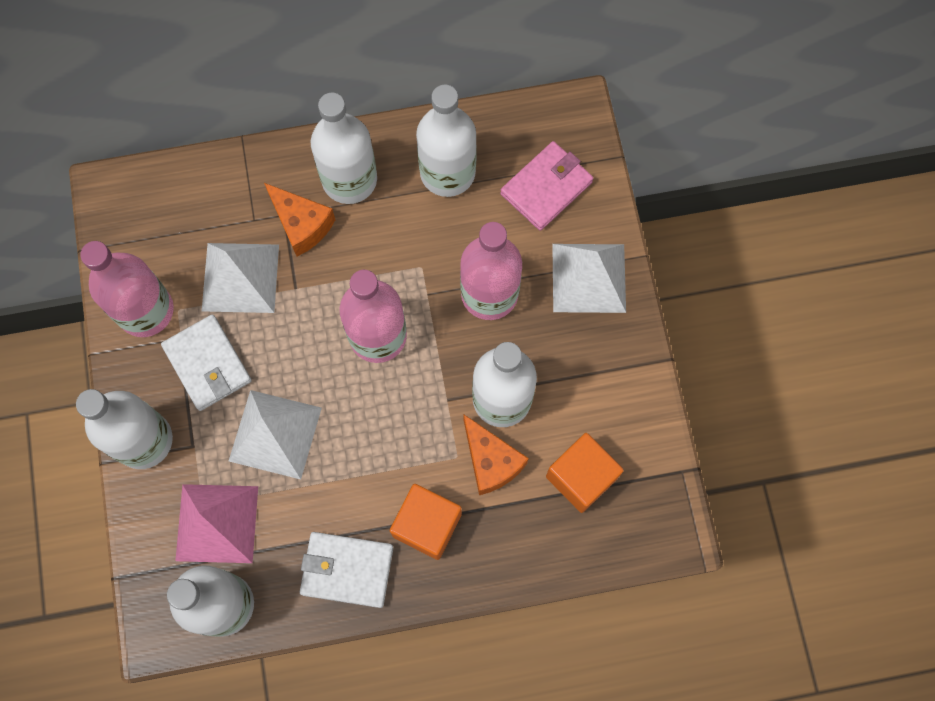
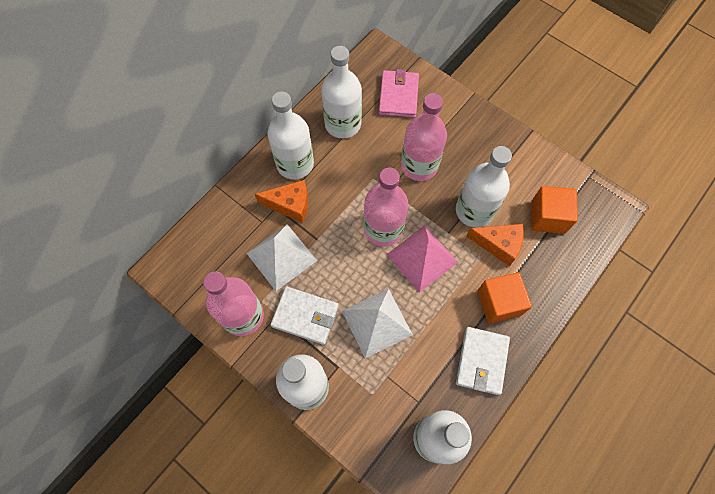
camera: 40 degrees left, 5 degrees down
pink pyramid [175,484,258,563] -> pink pyramid moved to [386,225,458,293]
white wallet [300,532,393,608] -> white wallet turned 45 degrees counterclockwise [456,327,510,395]
white pyramid [552,244,626,313] -> none

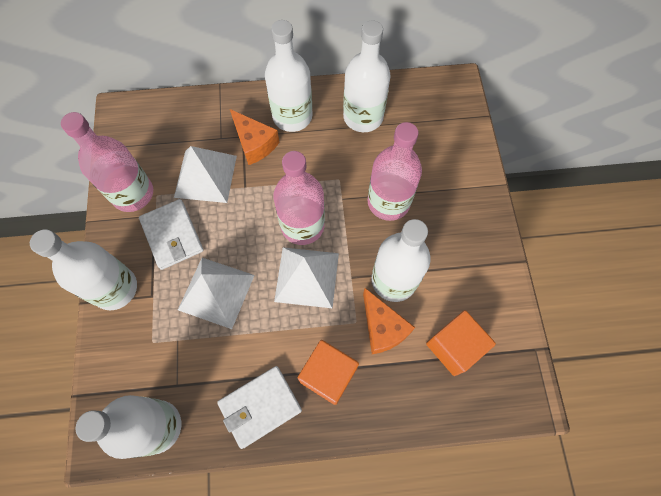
camera: 45 degrees right, 0 degrees up
pink wallet [379,69,419,118] -> none
pink pyramid [386,225,458,293] -> white pyramid [274,247,339,309]

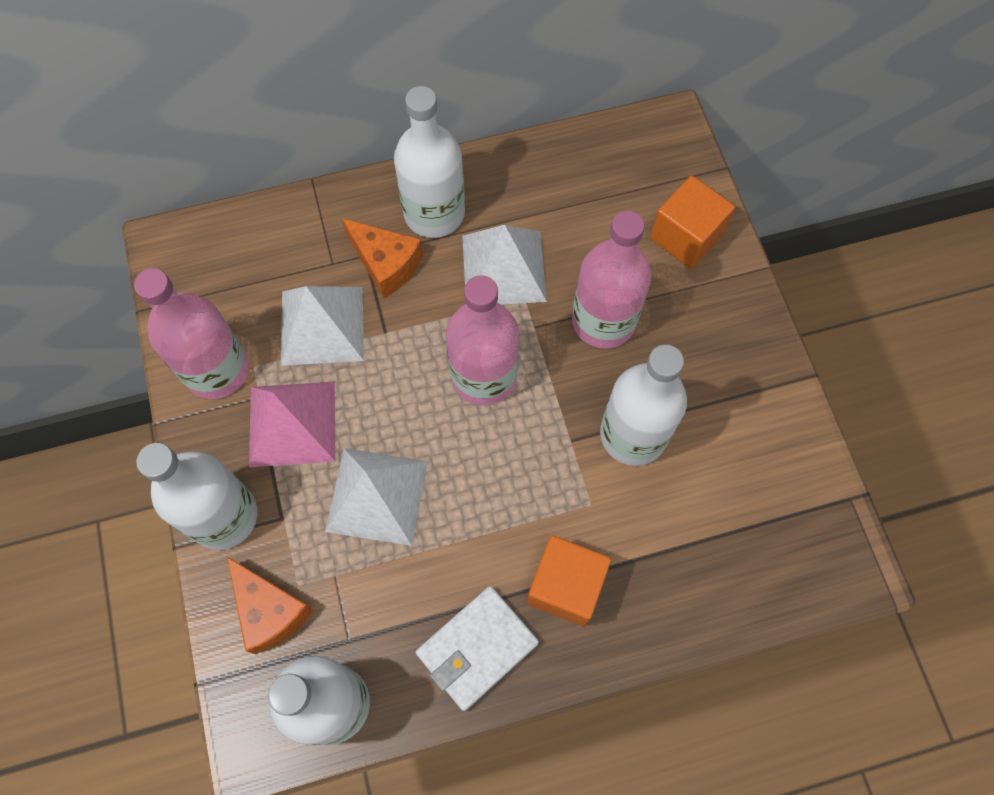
camera: 10 degrees left, 0 degrees up
white wallet [139,199,204,270] -> pink pyramid [249,381,336,467]
white pyramid [274,247,339,309] -> white pyramid moved to [462,225,547,304]
white bottle [343,20,391,132] -> none
orange cheese [363,288,415,354] -> orange cheese moved to [227,557,313,654]
orange cube [426,310,496,376] -> orange cube moved to [650,176,735,269]

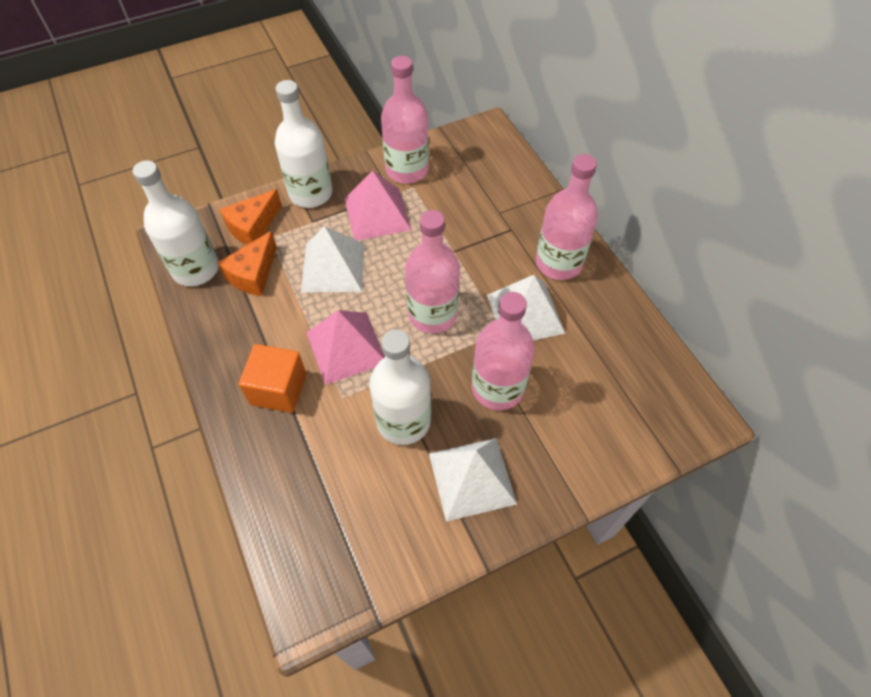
camera: 80 degrees right, 10 degrees down
white pyramid [281,286,364,366] -> white pyramid moved to [429,438,517,522]
orange cheese [342,218,423,298] -> orange cheese moved to [217,231,277,296]
white bottle [394,86,465,238] -> pink bottle [536,154,598,280]
white wallet [415,586,539,711] -> none
orange cube [650,176,735,269] -> none
none -> pink pyramid [306,310,385,385]

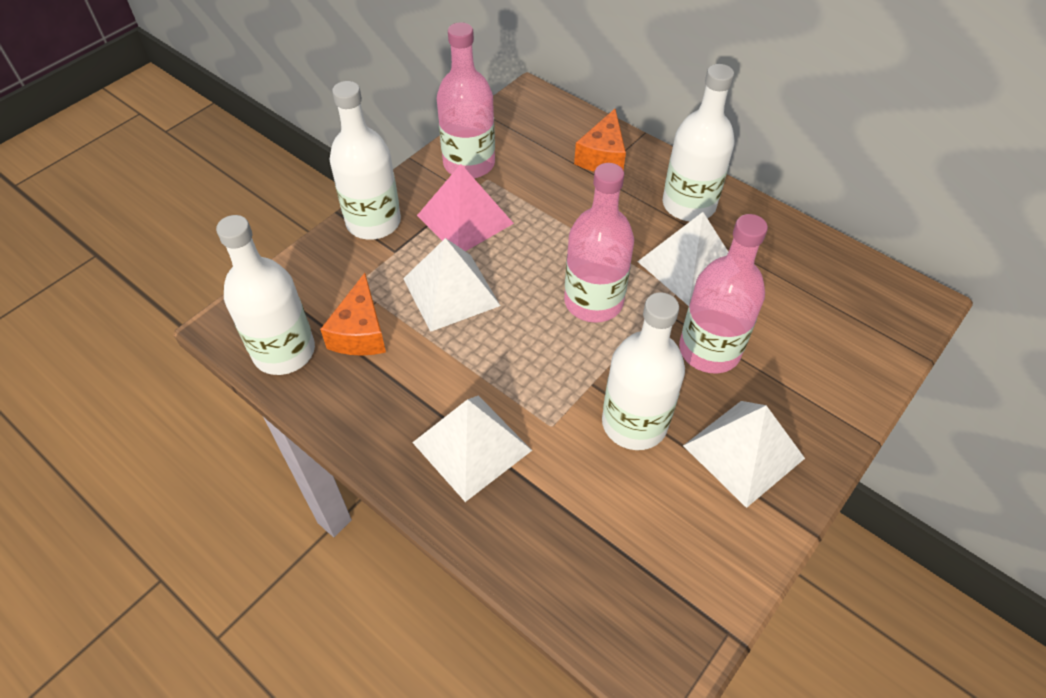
camera: 25 degrees left, 5 degrees down
orange cheese [219,189,282,245] -> orange cheese moved to [574,109,626,172]
orange cube [239,344,306,413] -> white pyramid [412,395,532,502]
pink pyramid [306,310,385,385] -> none
pink bottle [536,154,598,280] -> white bottle [663,64,735,221]

